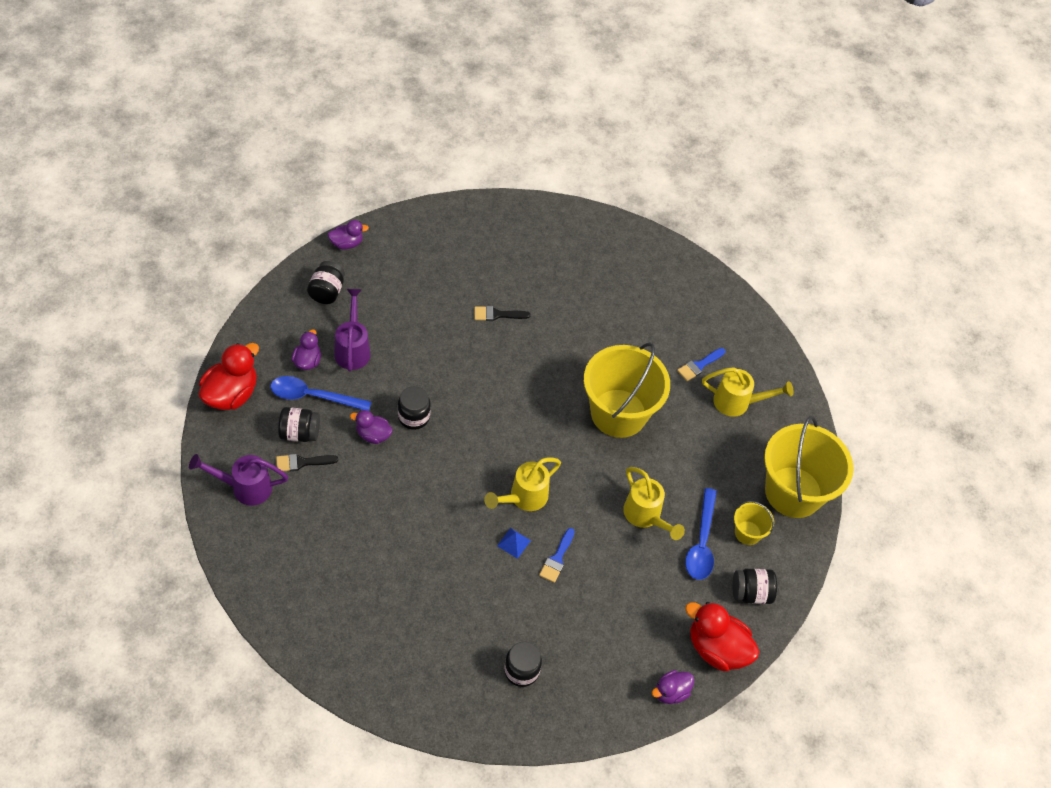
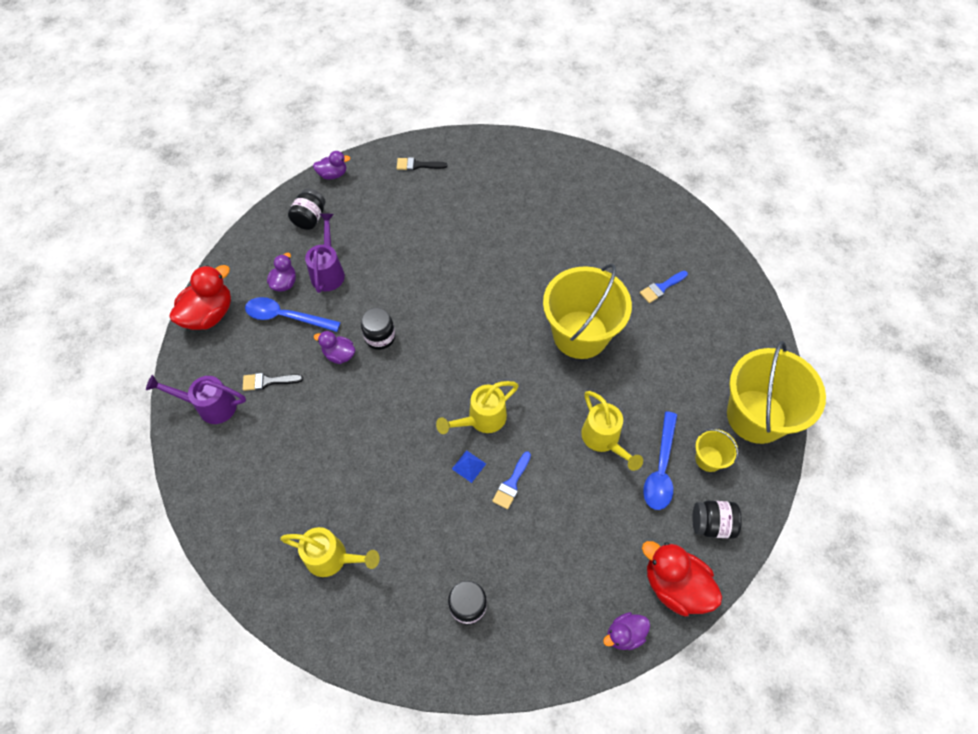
camera: 10 degrees right, 5 degrees up
black jar [278,407,320,442] -> none
black brush [474,306,531,321] -> black brush moved to [397,157,447,171]
yellow watering can [702,367,794,417] -> yellow watering can moved to [280,527,380,577]

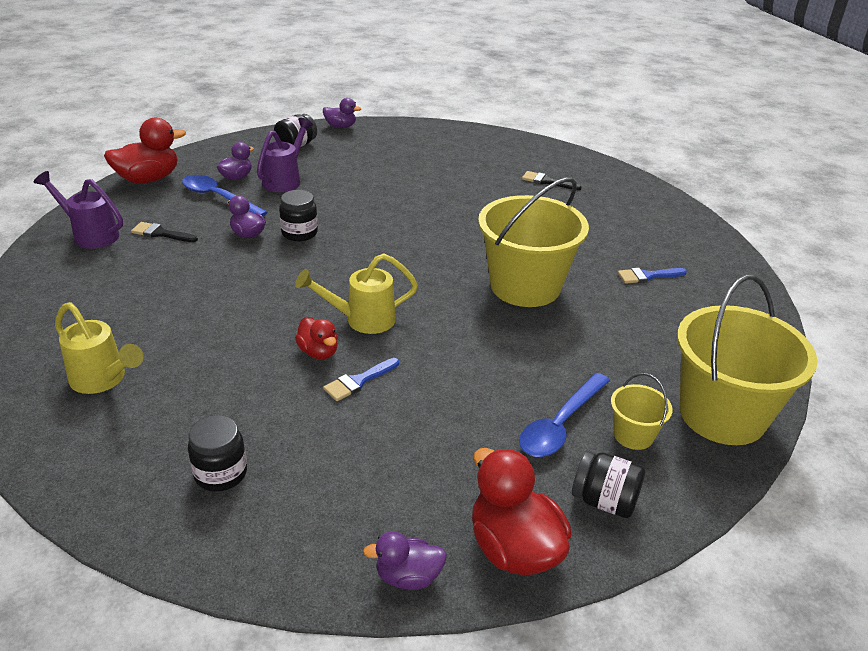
camera: 20 degrees right, 25 degrees down
black brush [397,157,447,171] -> black brush moved to [522,171,582,190]
blue pyramid [452,450,486,483] -> red duck [295,317,338,359]
yellow watering can [581,391,643,471] -> none

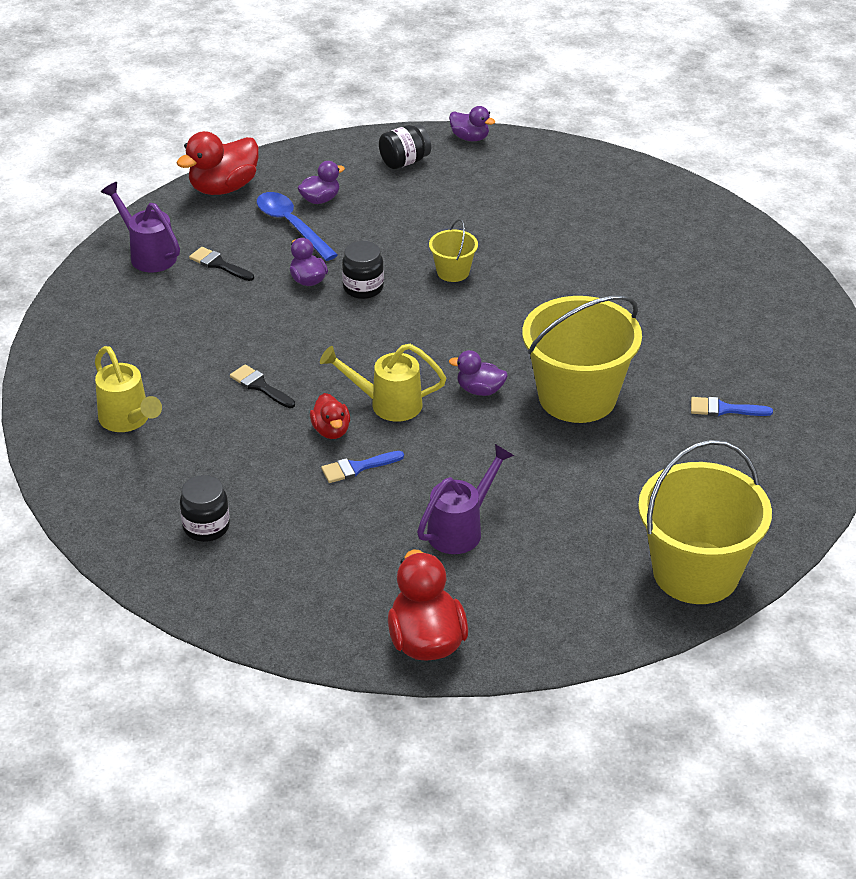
camera: 20 degrees right, 5 degrees up
red duck [104,118,186,184] -> red duck turned 150 degrees clockwise [176,131,259,195]
purple watering can [257,118,313,192] -> purple watering can moved to [417,444,514,554]
purple duck [363,531,447,590] -> purple duck moved to [449,350,508,396]
blue spoon [519,373,610,457] -> none
black brush [522,171,582,190] -> black brush moved to [230,364,295,408]
black jar [572,451,645,518] -> none
yellow bucket [611,373,672,450] -> yellow bucket moved to [429,219,478,282]

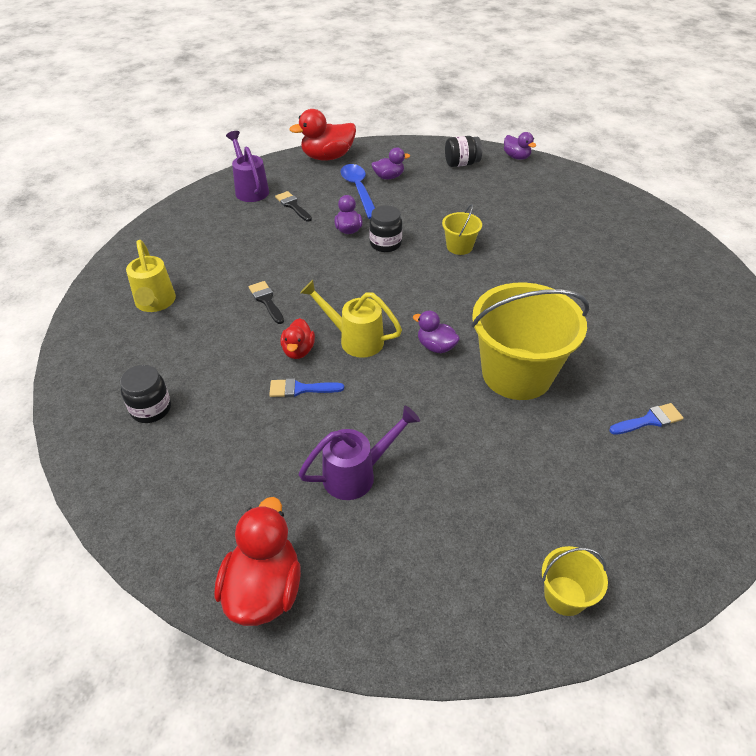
camera: 20 degrees right, 5 degrees up
yellow bucket [638,439,772,604] -> yellow bucket [542,546,608,616], size x0.45
blue brush [691,397,773,416] -> blue brush turned 135 degrees clockwise [609,403,684,435]

